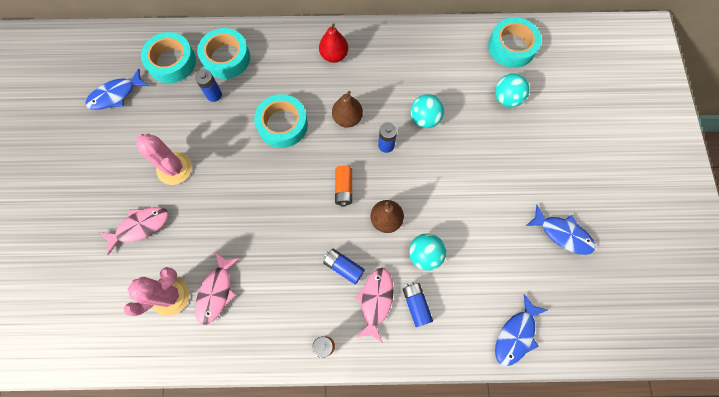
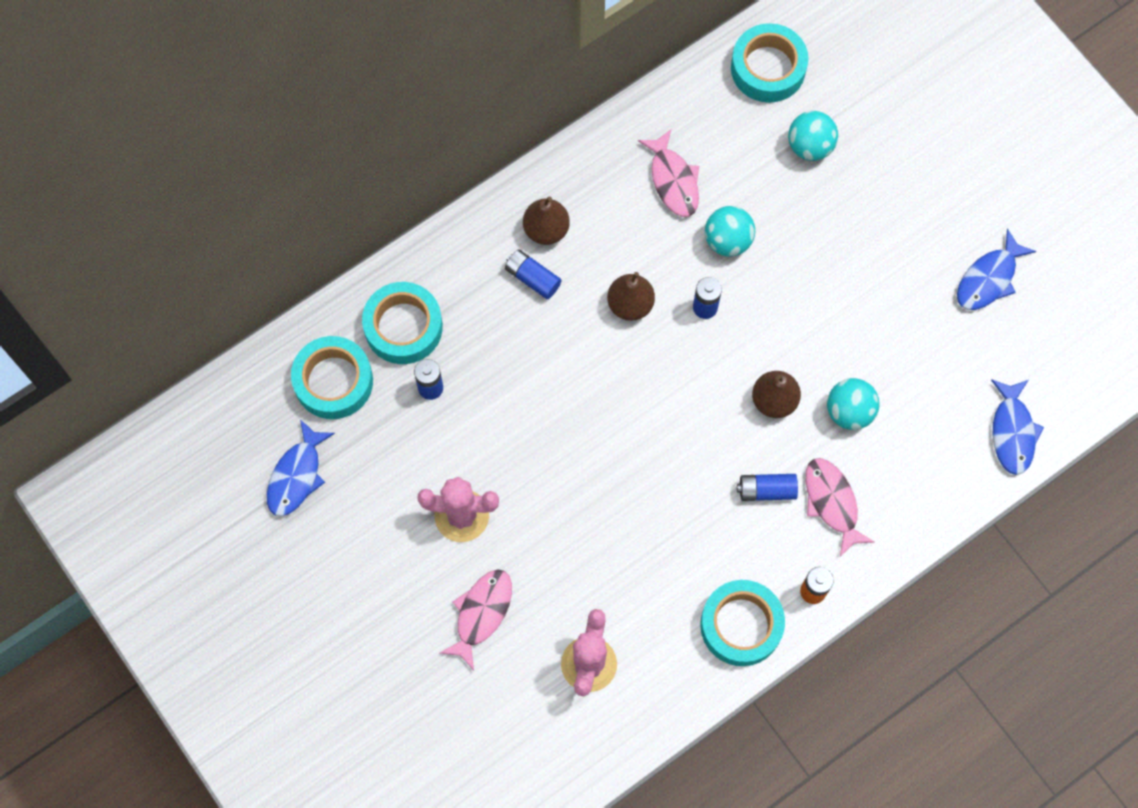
camera: 35 degrees left, 0 degrees up
pink fish [195,252,240,325] -> pink fish moved to [638,129,699,217]
turquoise tape [254,94,308,148] -> turquoise tape moved to [700,580,785,666]
red pear [319,23,348,63] -> brown pear [523,197,570,245]
orange battery [335,166,352,207] -> none
blue battery [403,282,433,327] -> blue battery moved to [505,249,562,299]
blue fish [526,205,595,255] -> blue fish turned 135 degrees clockwise [957,229,1036,310]

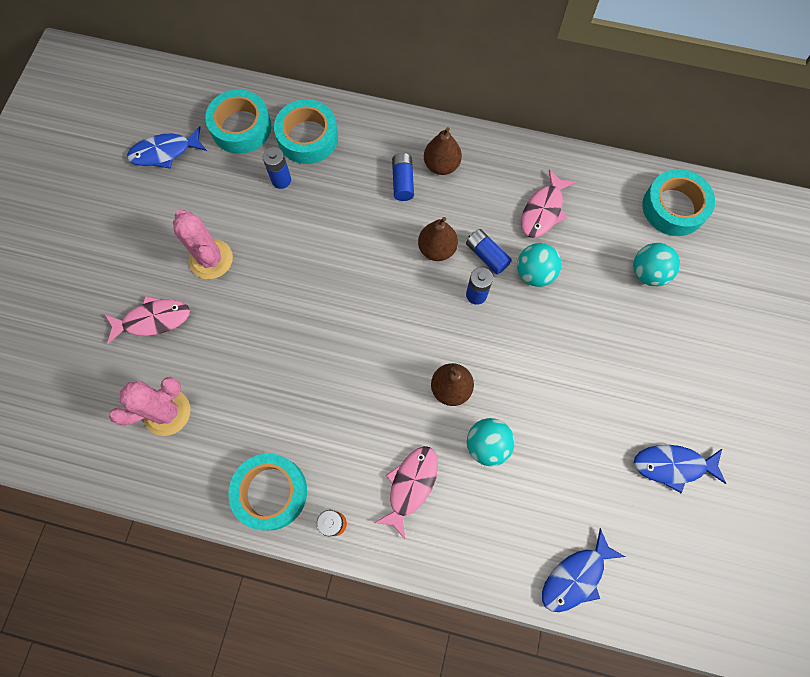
camera: 50 degrees right, 0 degrees up
blue battery [737,474,798,501] -> blue battery moved to [466,229,512,274]

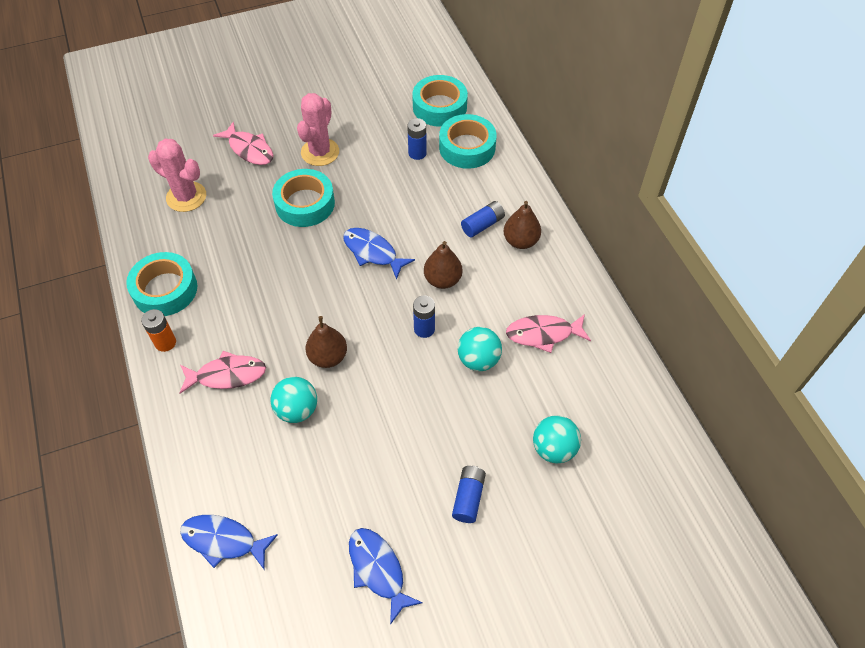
camera: 55 degrees right, 15 degrees down
blue fish [127,126,207,169] -> blue fish moved to [343,228,415,280]
blue battery [466,229,512,274] -> blue battery moved to [452,466,486,523]
turquoise tape [642,169,715,236] -> turquoise tape moved to [272,169,335,227]

